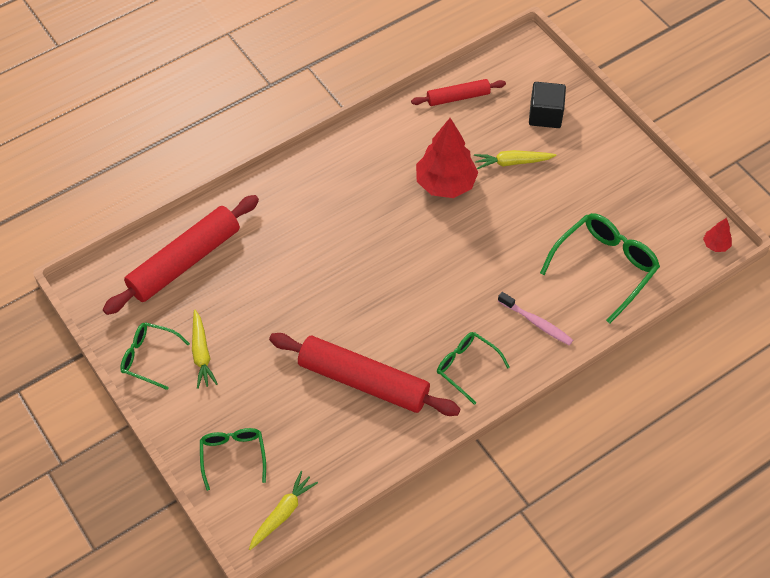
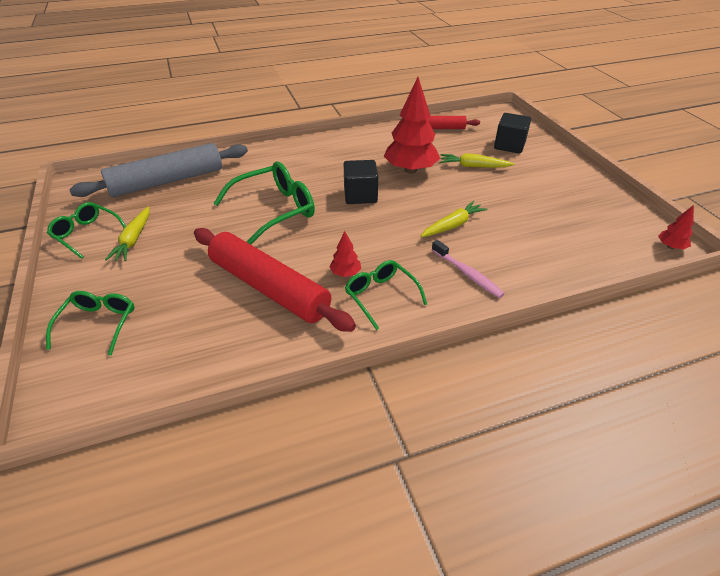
camera: 15 degrees right, 15 degrees down
red rolling pin [103,195,259,315] -> grey rolling pin [69,143,248,197]
yellow carrot [249,471,318,550] -> yellow carrot moved to [420,201,487,237]
green glasses [540,213,660,323] -> green glasses moved to [213,162,315,245]
none -> red tree [330,231,361,277]
none -> black cube [344,160,378,204]

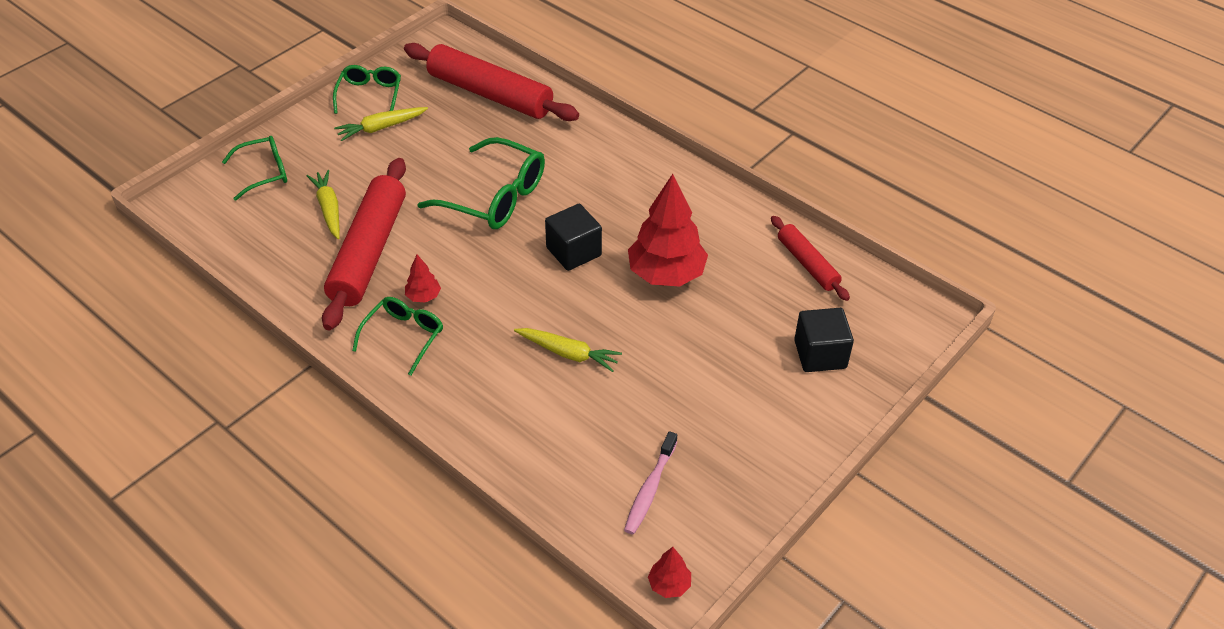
camera: 60 degrees right, 5 degrees up
grey rolling pin [69,143,248,197] -> red rolling pin [404,43,579,121]
pink toothbrush [432,240,505,298] -> pink toothbrush moved to [624,431,677,534]
yellow carrot [440,153,514,168] -> yellow carrot moved to [306,170,340,239]

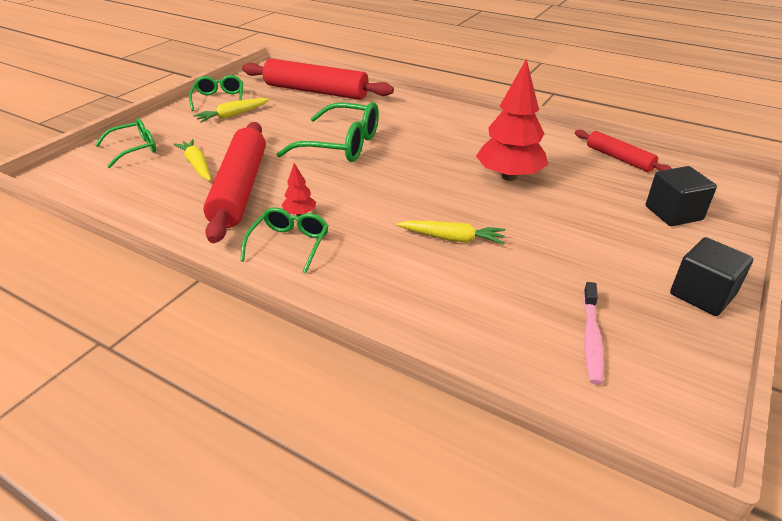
camera: 10 degrees left, 10 degrees down
black cube [545,204,602,271] -> black cube moved to [670,237,753,316]
red tree [648,547,691,598] -> none

